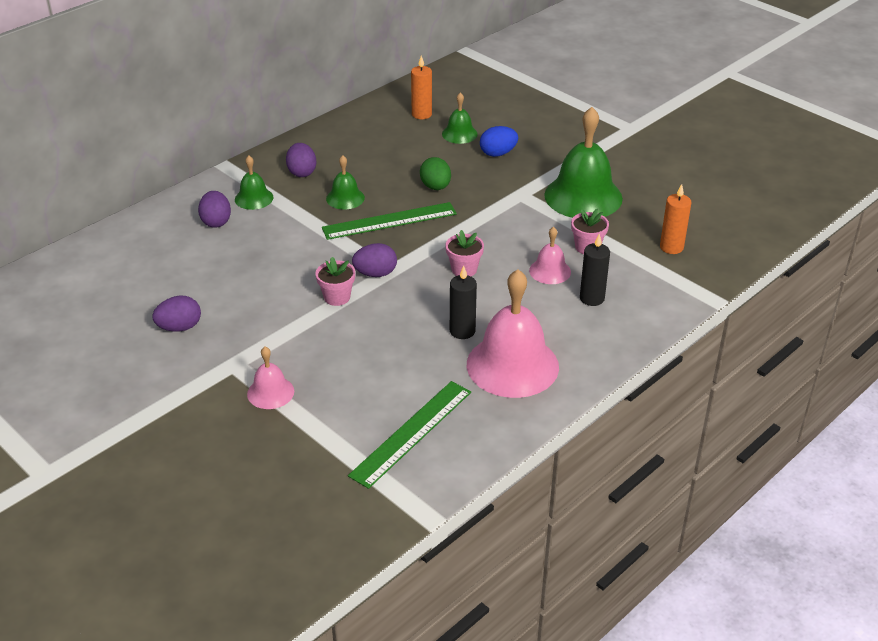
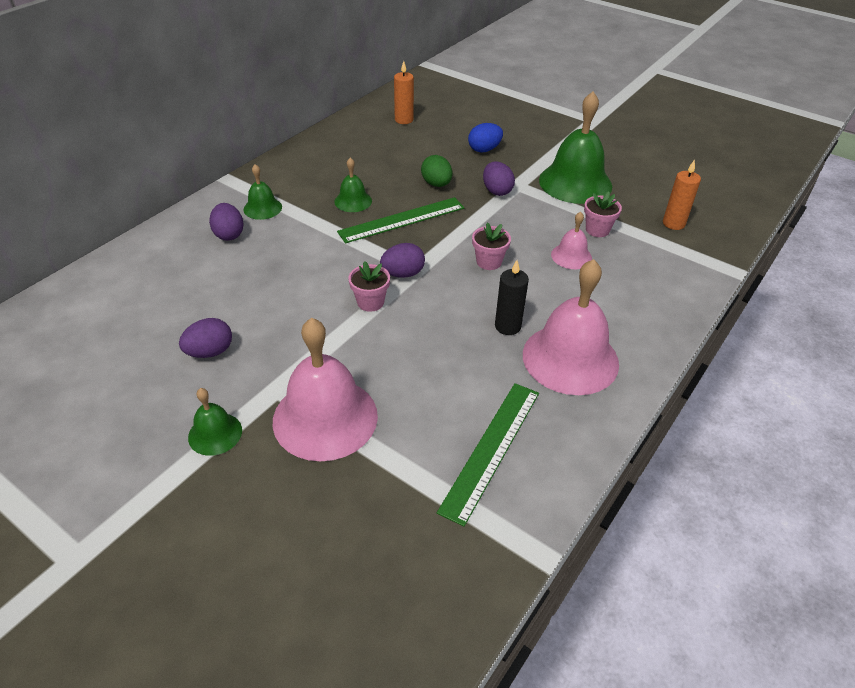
camera: 10 degrees left, 5 degrees up
pink bell [247,347,294,409] -> pink bell [273,318,378,461], size x2.02
purple egg [286,143,317,177] -> purple egg moved to [483,161,515,196]
green bell [442,92,478,144] -> green bell moved to [188,388,242,456]
black candle [580,234,610,306] -> none

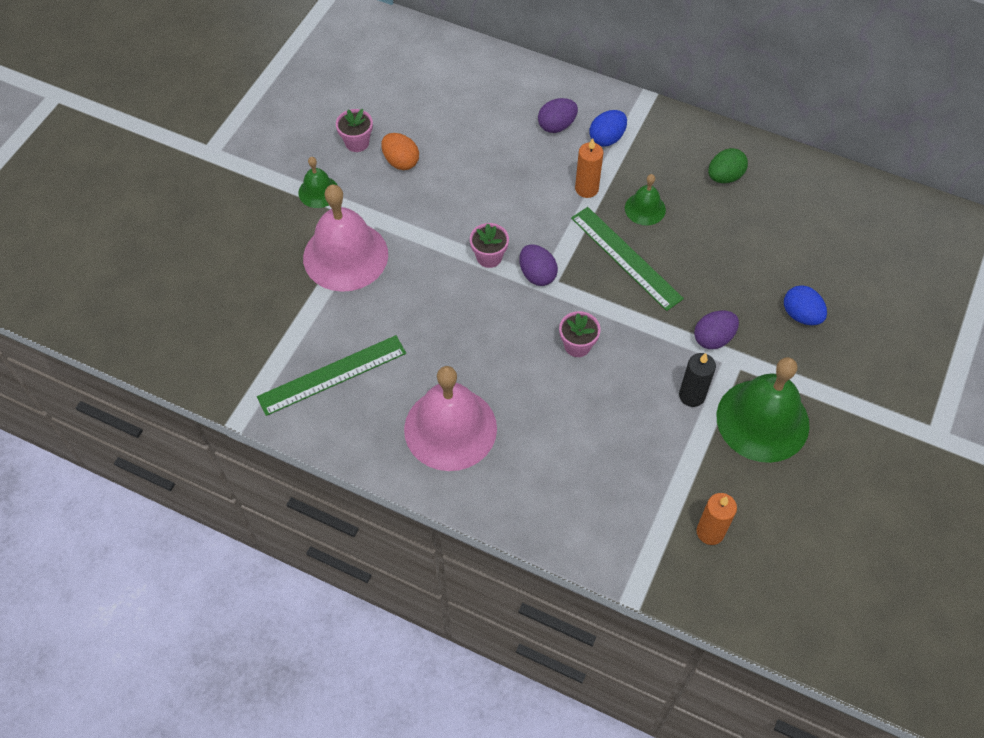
camera: 80 degrees right, 15 degrees up
purple egg [179,318,232,358] -> orange egg [381,133,419,170]
green bell [244,164,282,220] -> blue egg [590,110,627,147]
orange candle [394,61,414,124] -> orange candle moved to [575,138,604,198]
green egg [421,155,452,187] -> green egg moved to [708,148,748,183]
green ruler [437,383,539,527] -> green ruler turned 45 degrees counterclockwise [257,335,406,416]
black candle [495,260,529,335] -> black candle moved to [679,353,716,407]
pink bell [551,212,592,269] -> none
pink flower pot [584,191,622,237] -> pink flower pot moved to [336,109,373,152]

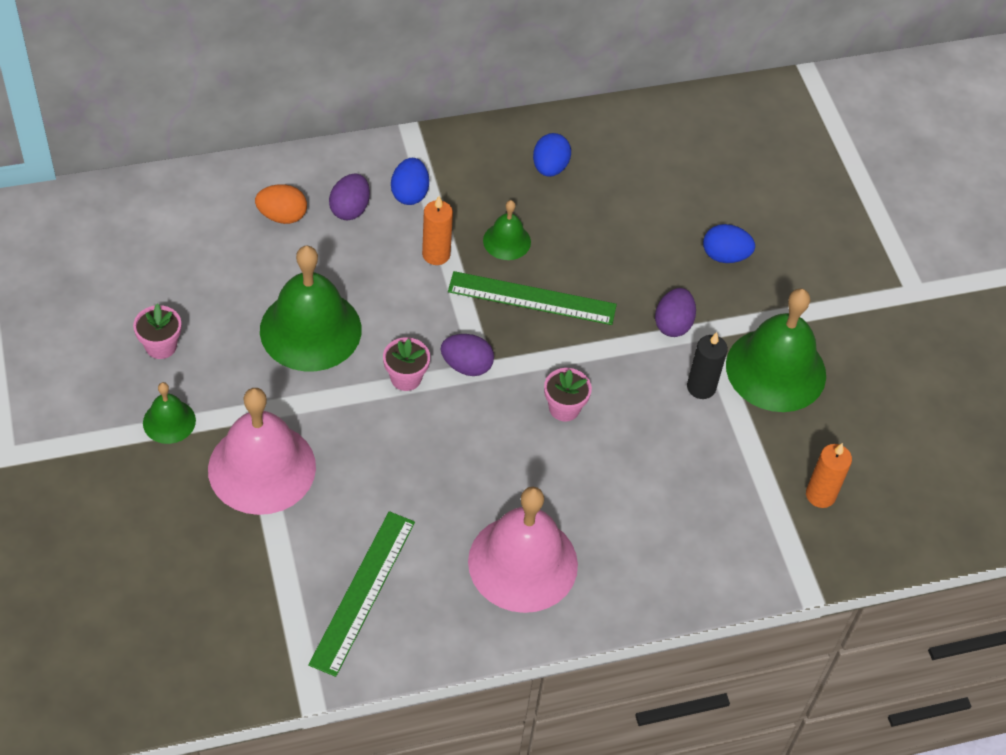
camera: 45 degrees left, 5 degrees down
orange egg [381,133,419,170] -> orange egg moved to [255,184,307,224]
green egg [708,148,748,183] -> blue egg [533,133,571,177]
none -> green bell [260,245,361,371]

